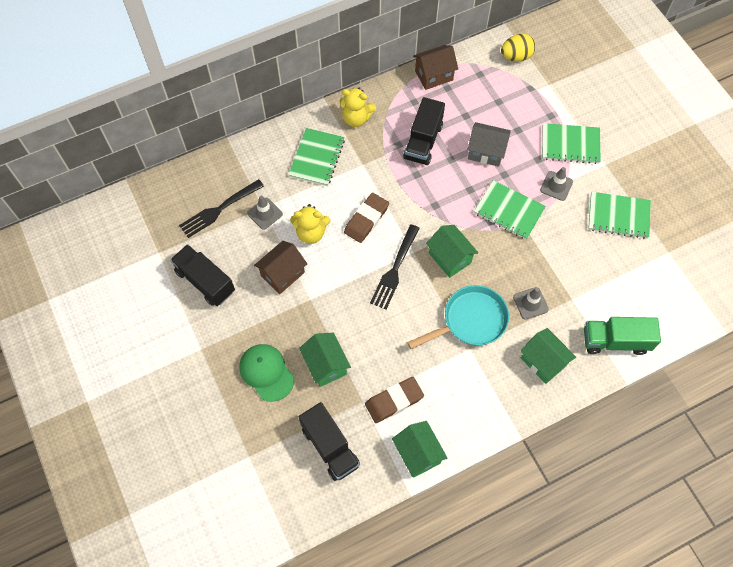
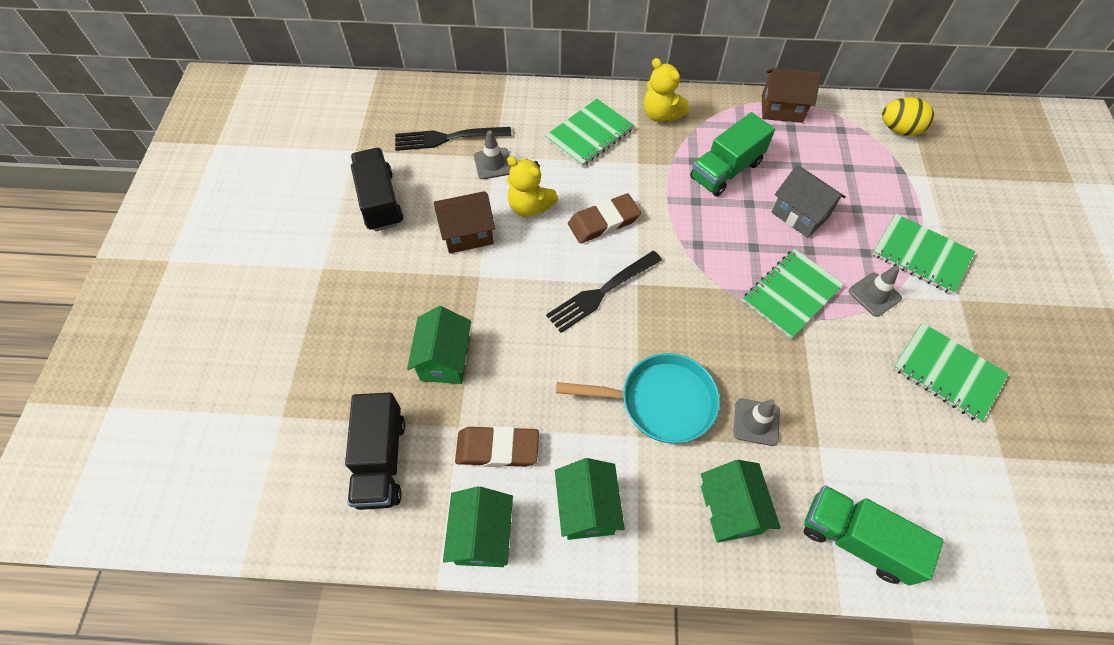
camera: 30 degrees right, 5 degrees down
green cap [239,344,294,402] -> none
black truck [403,97,445,165] -> green truck [690,112,775,197]
green house [426,225,478,278] -> green house moved to [555,458,625,540]
green notebook [474,180,546,240] -> green notebook turned 75 degrees clockwise [743,249,844,339]

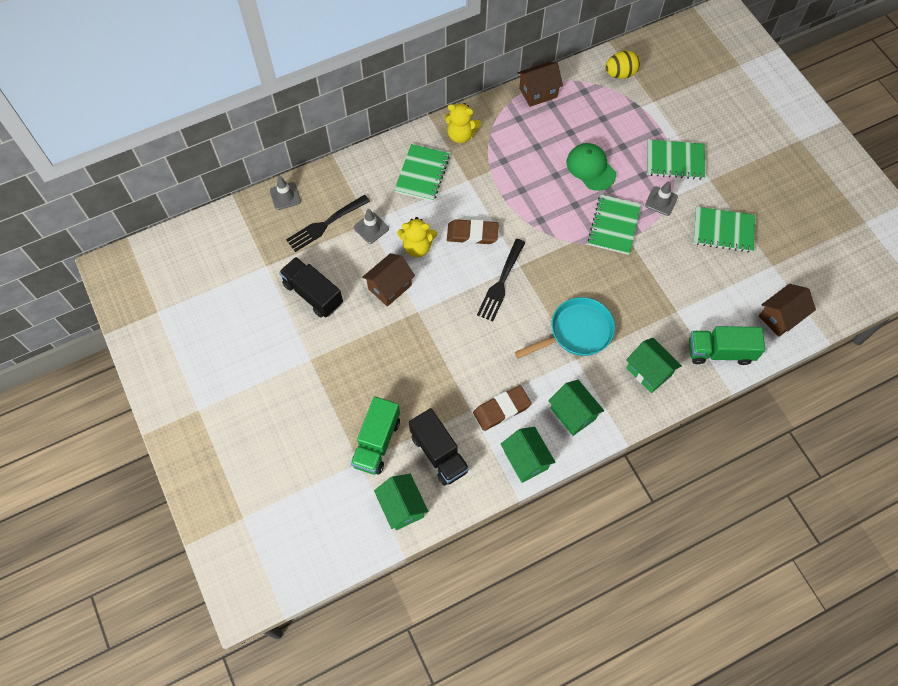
camera: 30 degrees left, 5 degrees up
green house [407,306,471,384] -> green house moved to [374,474,429,531]
brown eraser [568,193,641,243] -> brown eraser turned 60 degrees clockwise [447,219,499,244]
green truck [690,112,775,197] -> green truck moved to [351,396,400,475]
grey traffic cone [733,399,780,446] -> grey traffic cone moved to [270,176,301,210]
grey house [771,165,846,238] -> green cap [567,143,616,191]
none -> brown house [759,284,816,337]

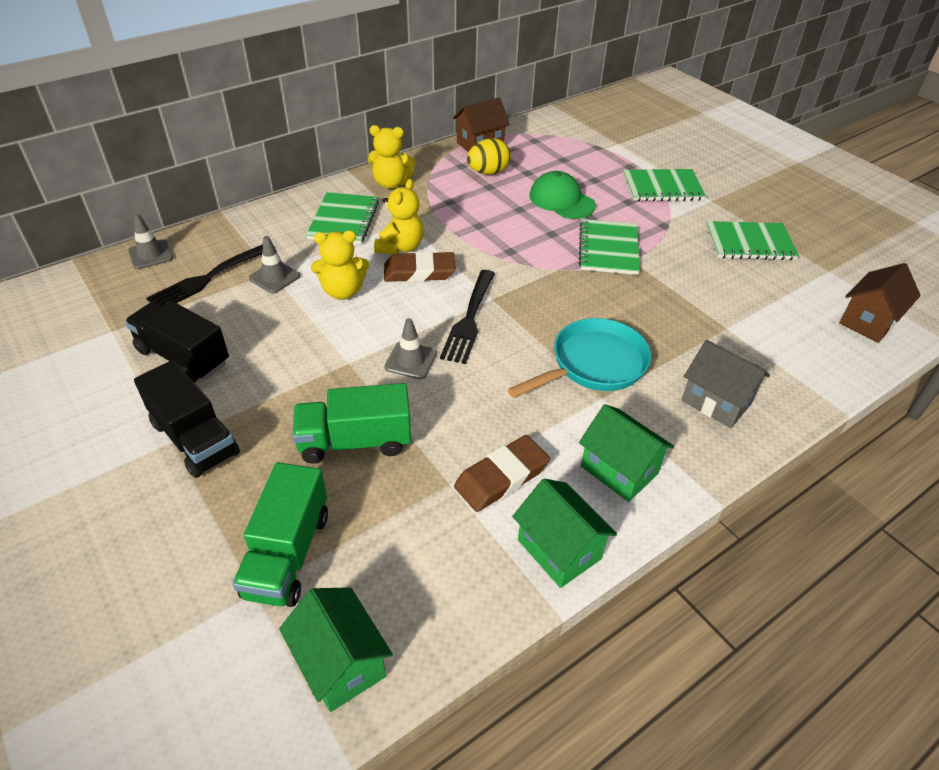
camera: 10 degrees left, 20 degrees down
brown house [362,253,415,307] -> none
black truck [409,408,469,486] -> black truck moved to [134,360,240,478]
yellow egg [605,51,640,79] -> yellow egg moved to [467,138,511,175]
green house [626,338,682,393] -> grey house [682,340,770,428]
grey traffic cone [645,181,678,216] -> grey traffic cone moved to [384,318,437,379]
green truck [689,326,765,365] -> green truck moved to [292,383,411,463]
none -> yellow teddy bear [374,179,424,254]

